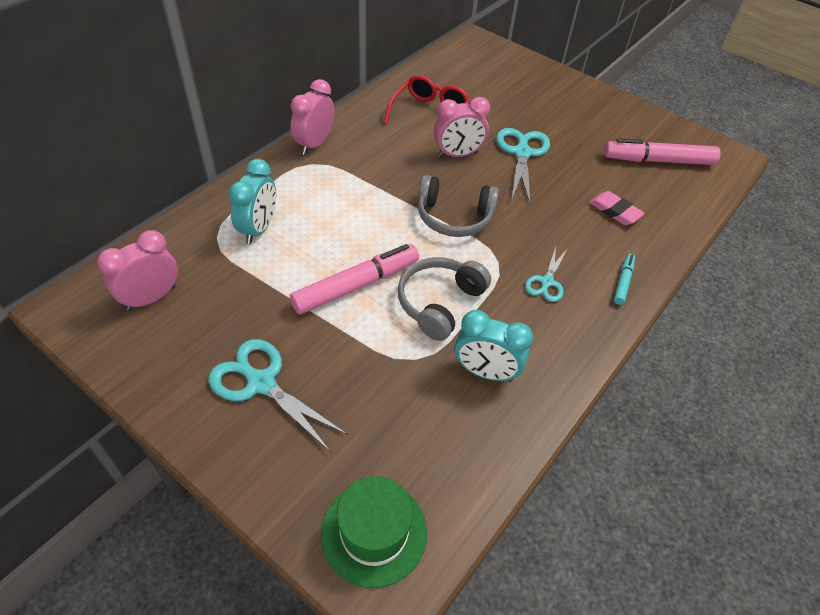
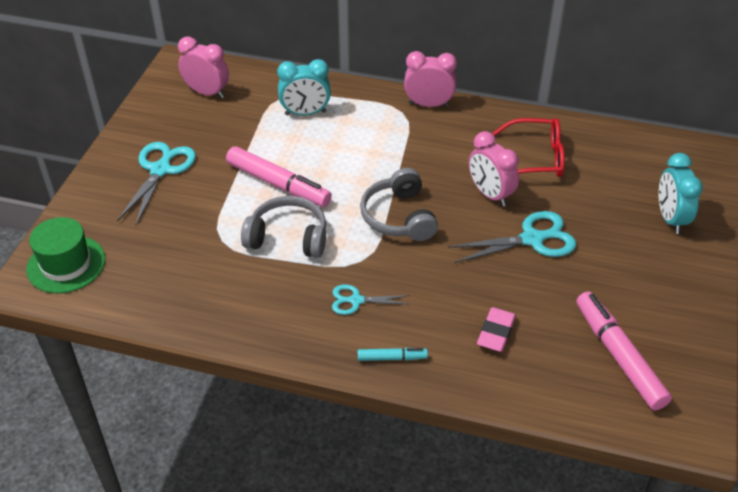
camera: 70 degrees right, 5 degrees down
turquoise clock [455,310,533,382] -> turquoise clock moved to [659,153,703,234]

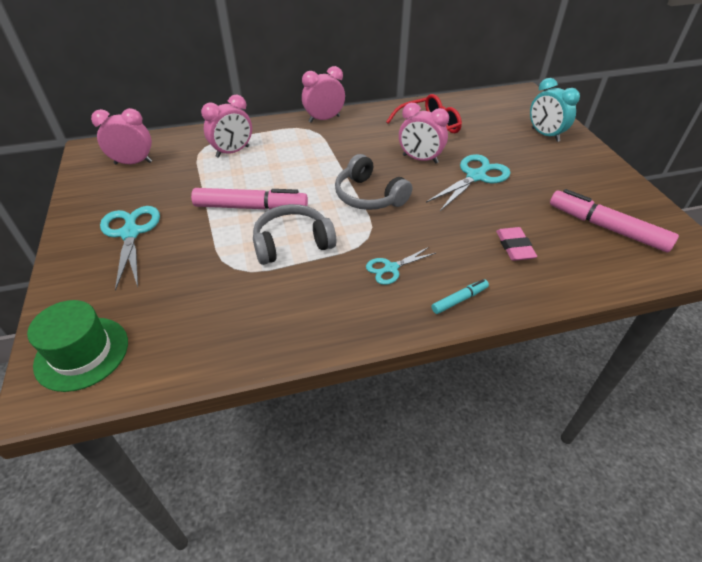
camera: 30 degrees left, 0 degrees up
turquoise clock [277,59,331,116] -> pink clock [201,95,252,158]

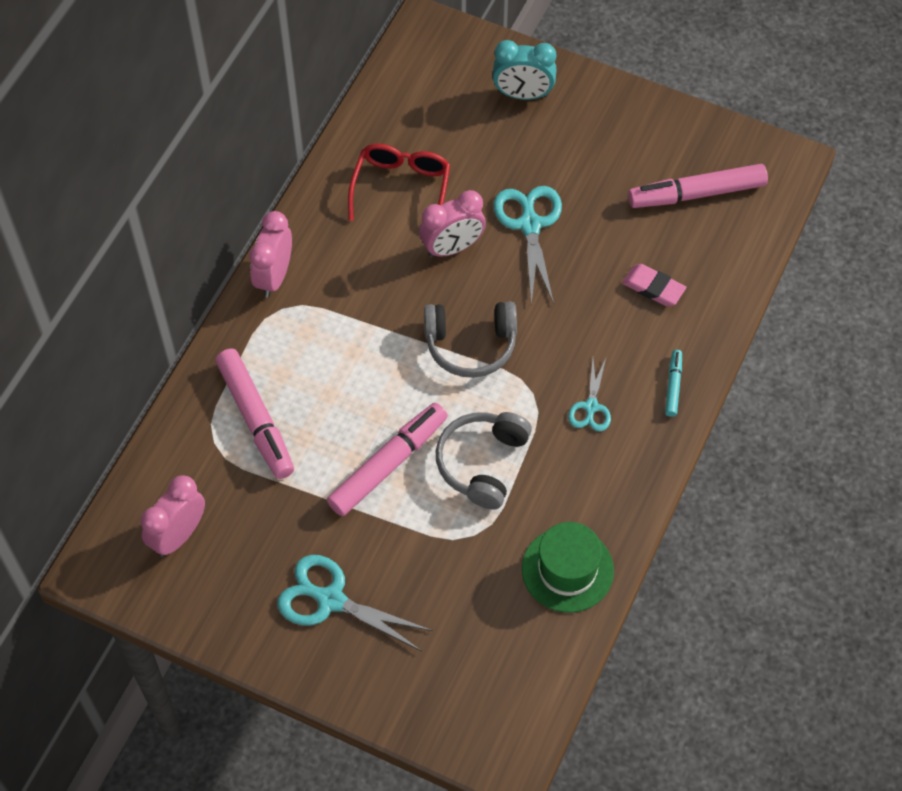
camera: 50 degrees left, 15 degrees up
green hat [27,300,128,392] -> green hat moved to [522,522,614,613]
pink clock [201,95,252,158] -> pink marker [215,348,294,479]

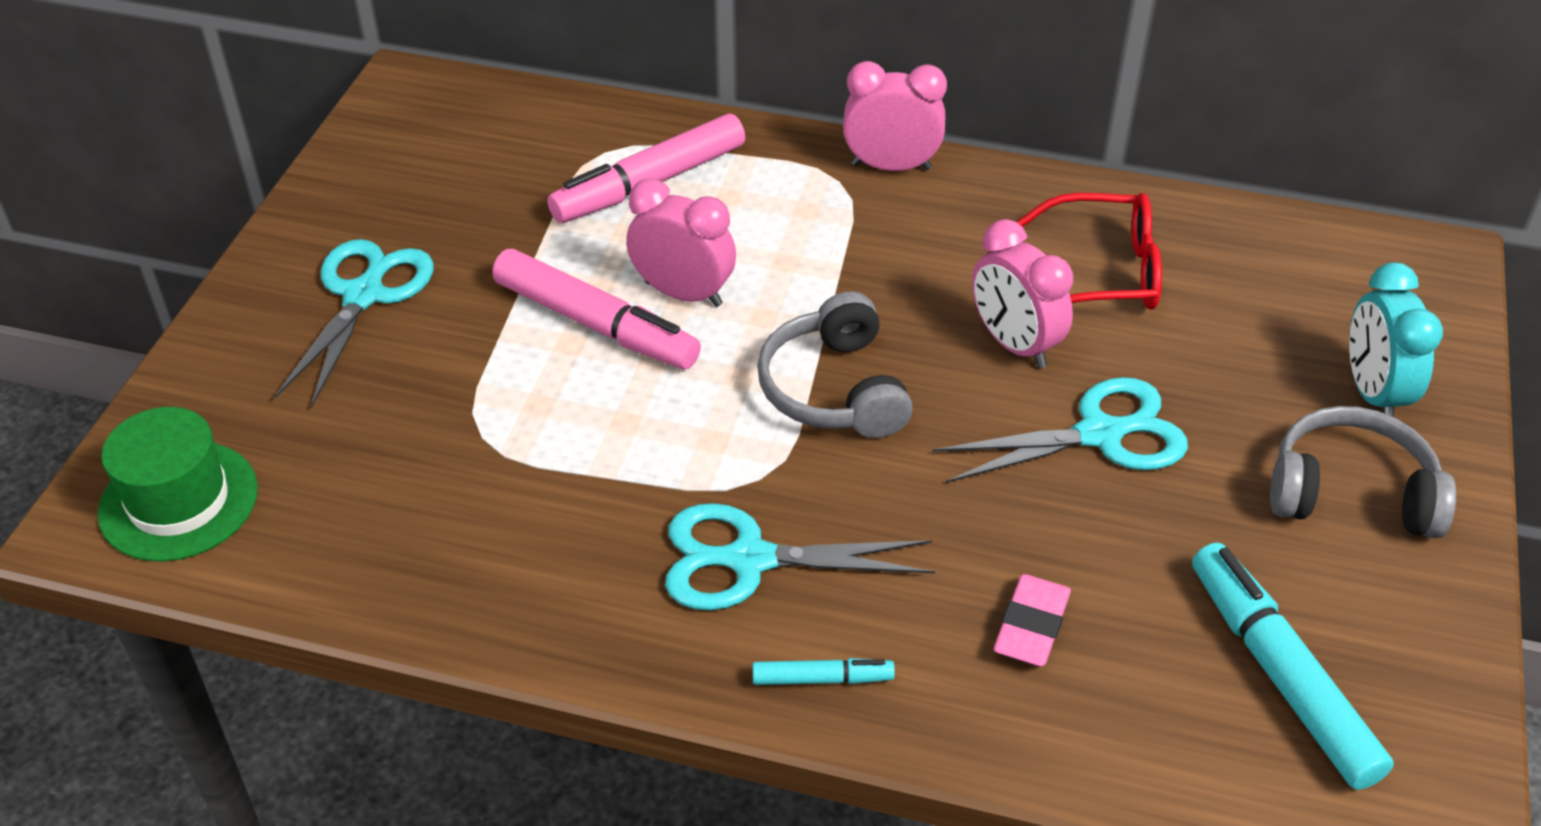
camera: 80 degrees right, 15 degrees down
pink clock [141,475,205,557] -> pink clock moved to [626,179,736,307]
grey headphones [436,412,532,509] -> grey headphones moved to [1270,406,1456,538]
green hat [522,522,614,613] -> green hat moved to [98,407,258,561]
turquoise scissors [568,358,611,431] -> turquoise scissors [665,503,935,611], size x1.71
pink marker [628,164,768,208] -> turquoise marker [1192,542,1394,790]

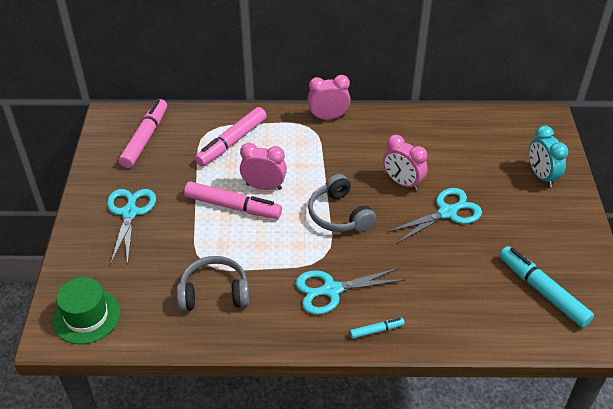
camera: 15 degrees left, 0 degrees up
pink eraser [994,574,1071,667] -> none
red glasses [1016,193,1162,310] -> none
grey headphones [1270,406,1456,538] -> grey headphones moved to [177,256,249,311]
none -> pink marker [119,99,167,168]

